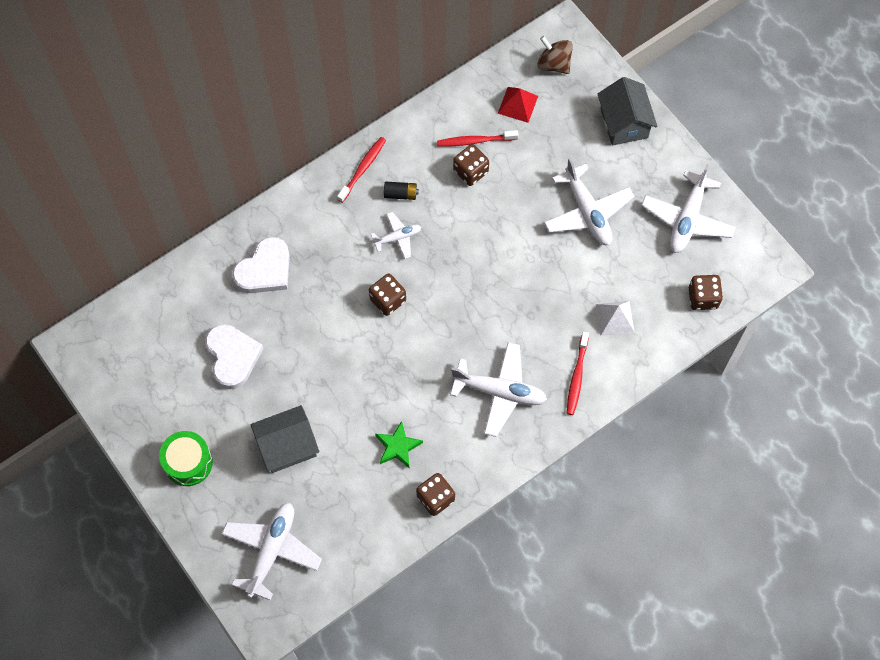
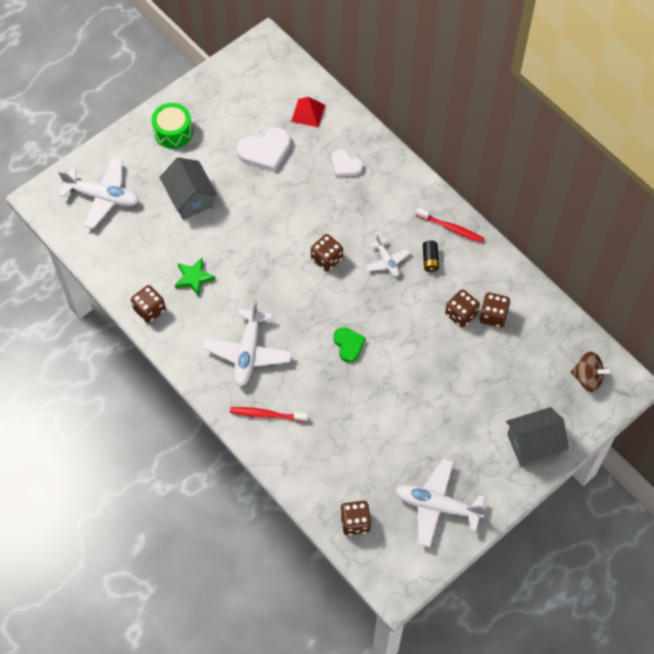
camera: 85 degrees right, 5 degrees down
white heart [232,237,290,293] -> white heart [332,149,363,177], size x0.63
red toothbrush [437,130,518,147] -> brown dice [479,293,510,328]
red pyramid [498,87,538,123] -> red pyramid moved to [291,97,325,127]
brown spinning top [538,36,573,74] -> brown spinning top turned 75 degrees clockwise [571,352,612,392]
white plane [544,158,635,245] -> none
white pyramid [596,301,634,336] -> none
none -> green heart [333,327,366,363]

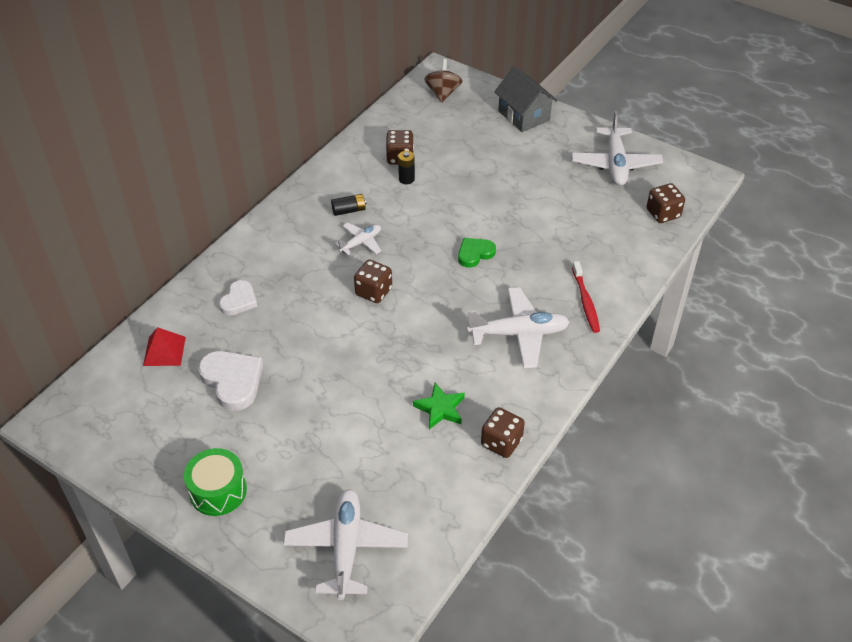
camera: 105 degrees left, 15 degrees down
grey house [159,157,217,220] -> none
red toothbrush [416,208,484,243] -> none
brown dice [445,289,480,328] -> black battery [398,151,415,184]

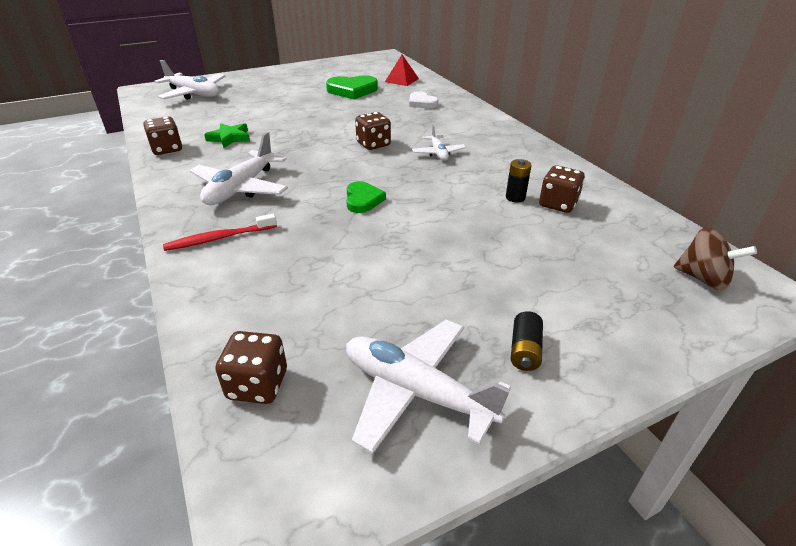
camera: 120 degrees right, 10 degrees down
green drum [184,448,247,516] -> none
white heart [198,351,263,411] -> green heart [326,75,378,99]
black battery [331,194,367,216] -> black battery moved to [511,311,543,371]
grey house [494,66,558,132] -> none
red toothbrush [572,261,600,333] -> red toothbrush turned 45 degrees counterclockwise [163,213,277,251]

